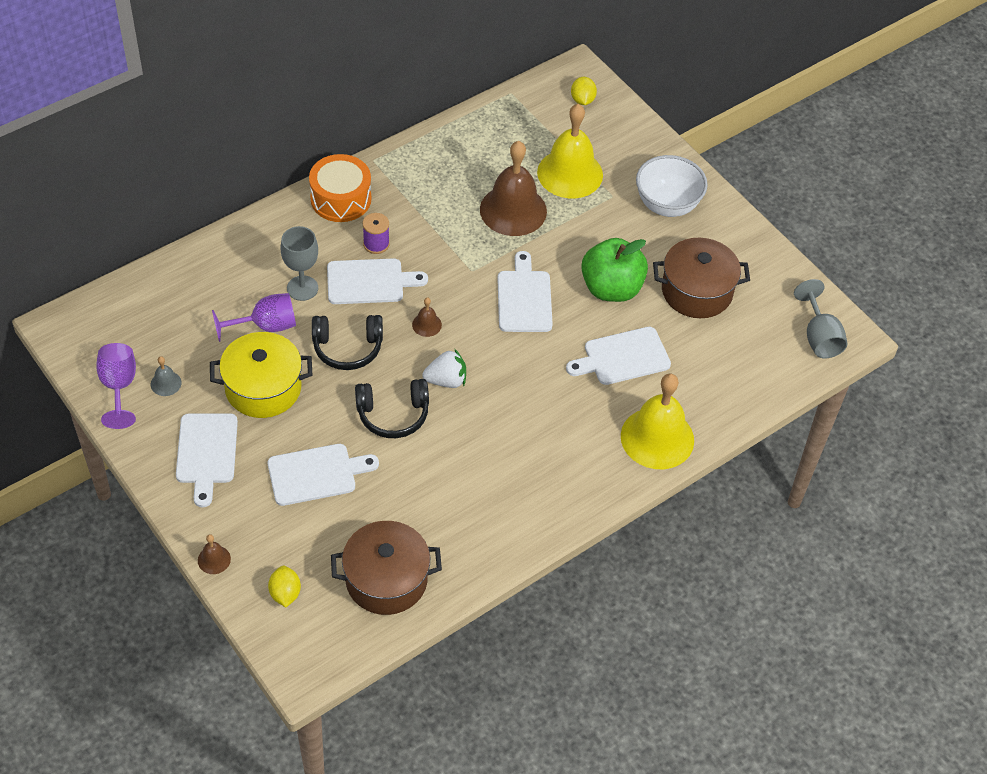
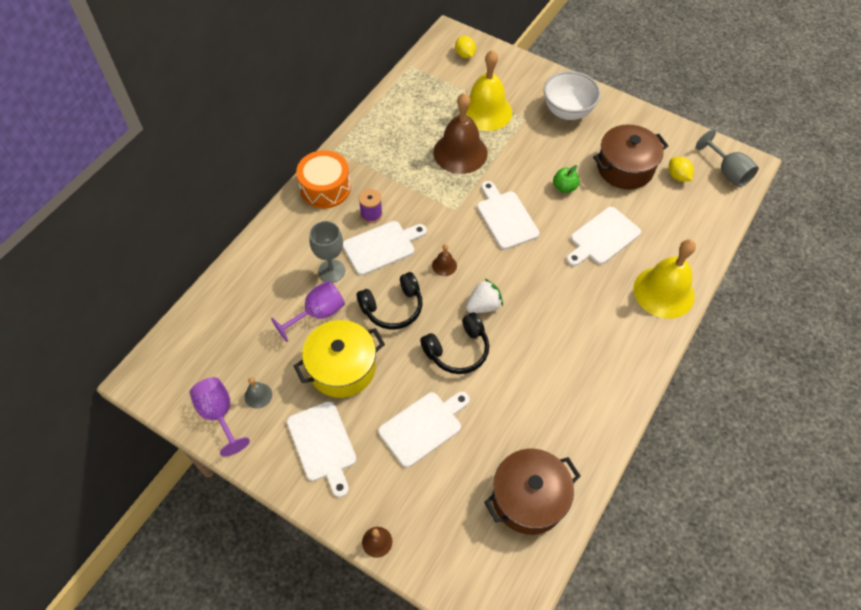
camera: 20 degrees left, 5 degrees up
yellow lemon [268,566,301,607] -> yellow lemon moved to [669,157,694,182]
green apple [581,238,648,302] -> green apple [553,165,579,193], size x0.49

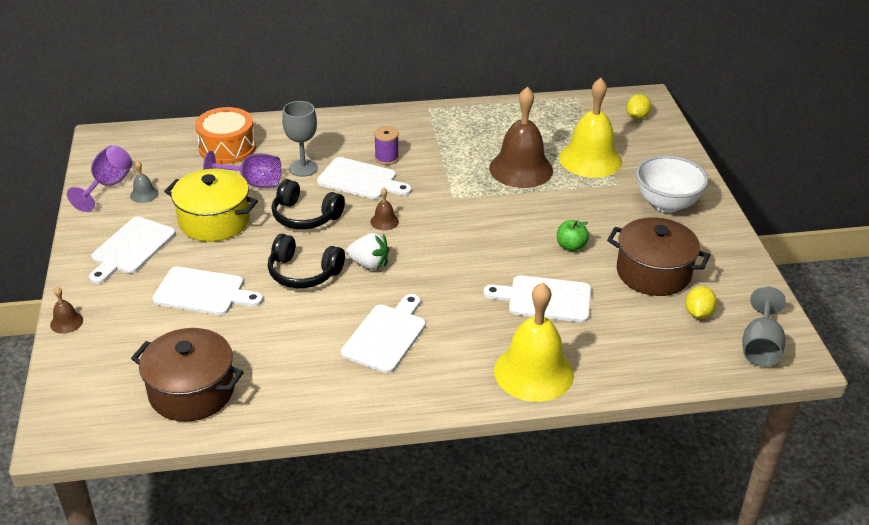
camera: 50 degrees right, 20 degrees down
orange drum [296,150,351,208] -> orange drum moved to [195,107,256,164]
white cutting board [477,181,540,250] -> white cutting board moved to [341,294,426,373]

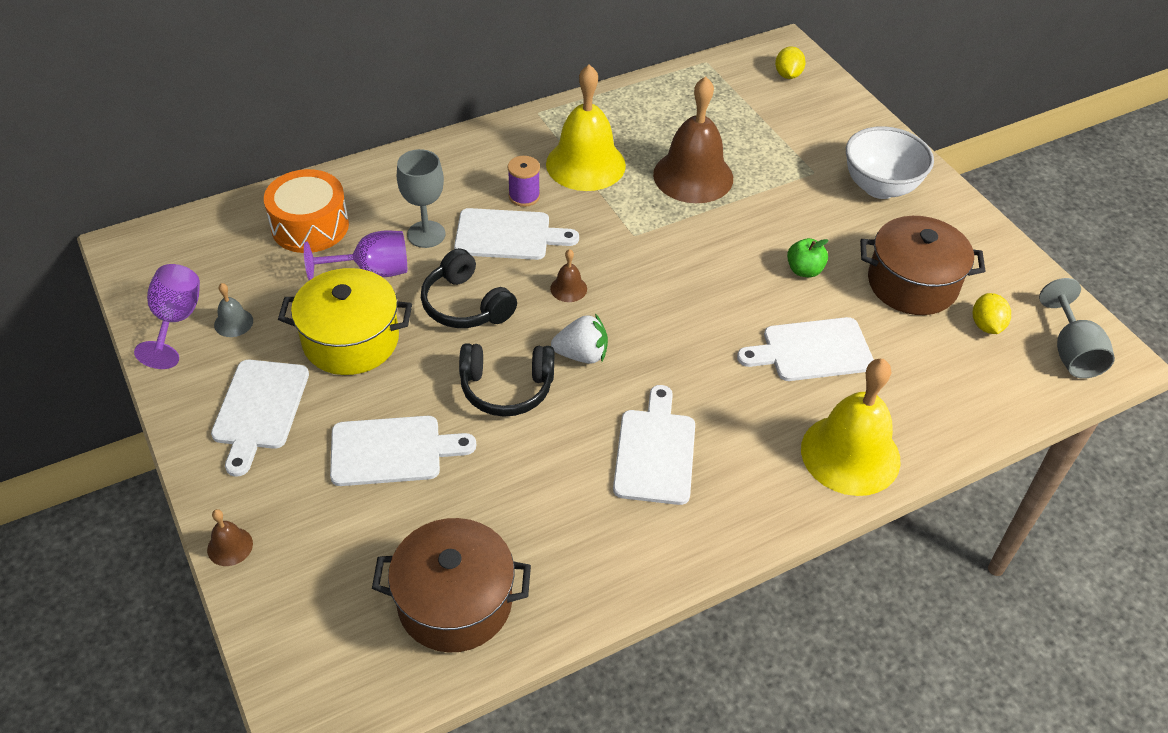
camera: 20 degrees left, 10 degrees up
black headphones [272,179,345,229] -> black headphones turned 45 degrees clockwise [421,248,517,328]
yellow bell [559,78,622,178] -> yellow bell moved to [546,65,626,191]

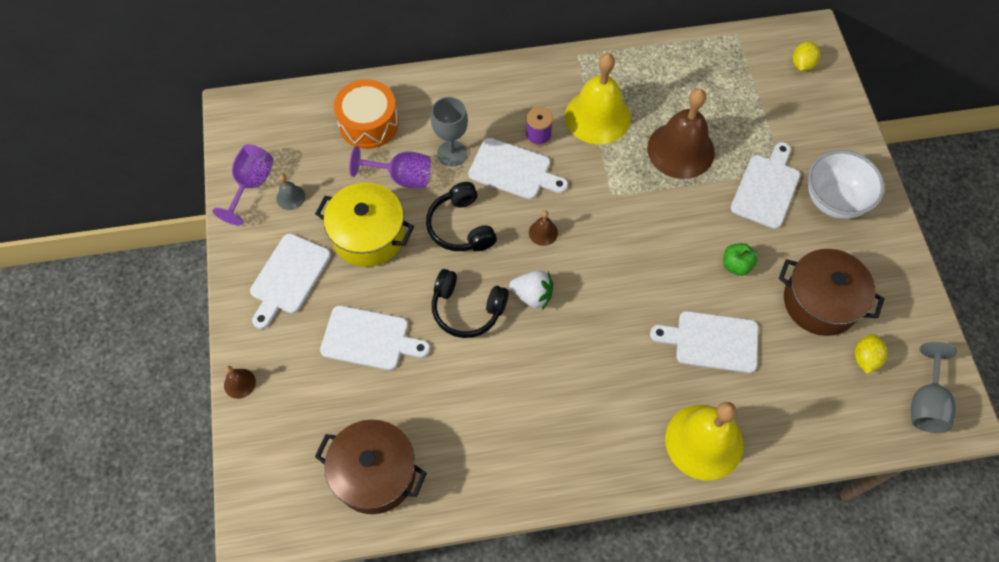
camera: 20 degrees right, 15 degrees up
white cutting board [613,385,695,505] -> white cutting board moved to [731,142,800,229]

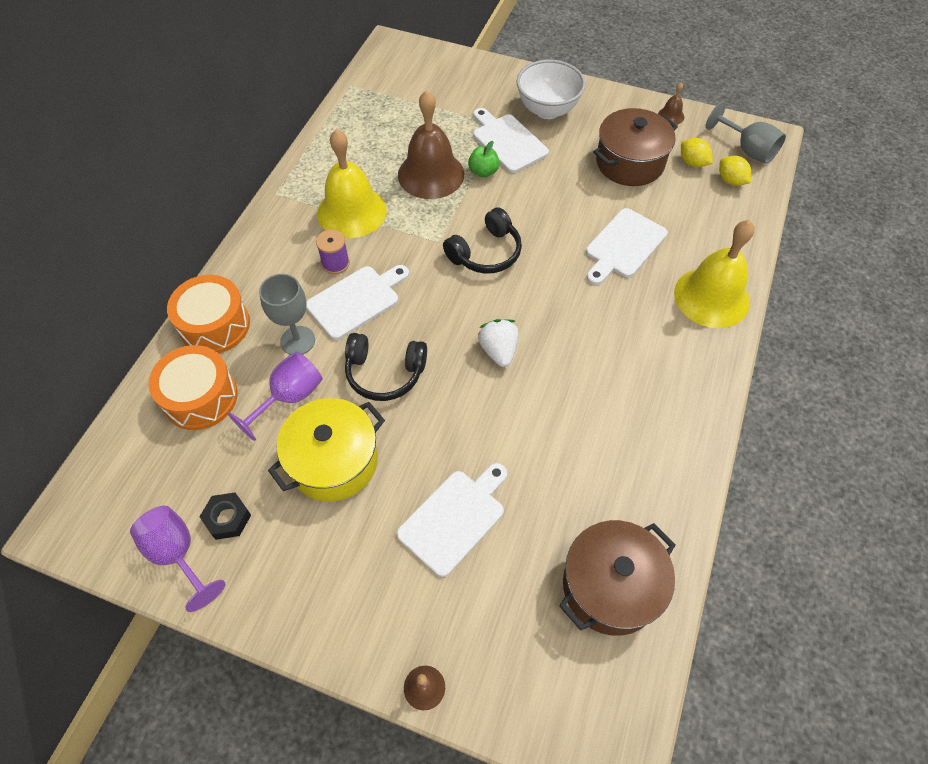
camera: 60 degrees left, 5 degrees down
white cutting board [250,233,331,329] -> none
grey bell [277,174,305,210] -> black nut [200,493,251,540]
black headphones [432,269,509,338] -> black headphones moved to [443,207,522,274]
white strawberry [509,271,553,310] -> white strawberry turned 60 degrees counterclockwise [478,319,519,367]
brown bell [529,210,558,246] -> brown bell moved to [658,83,684,125]
green apple [723,243,759,276] -> green apple moved to [468,141,500,178]
yellow lemon [793,42,820,71] -> yellow lemon moved to [719,156,751,186]
none -> orange drum [167,275,250,353]

